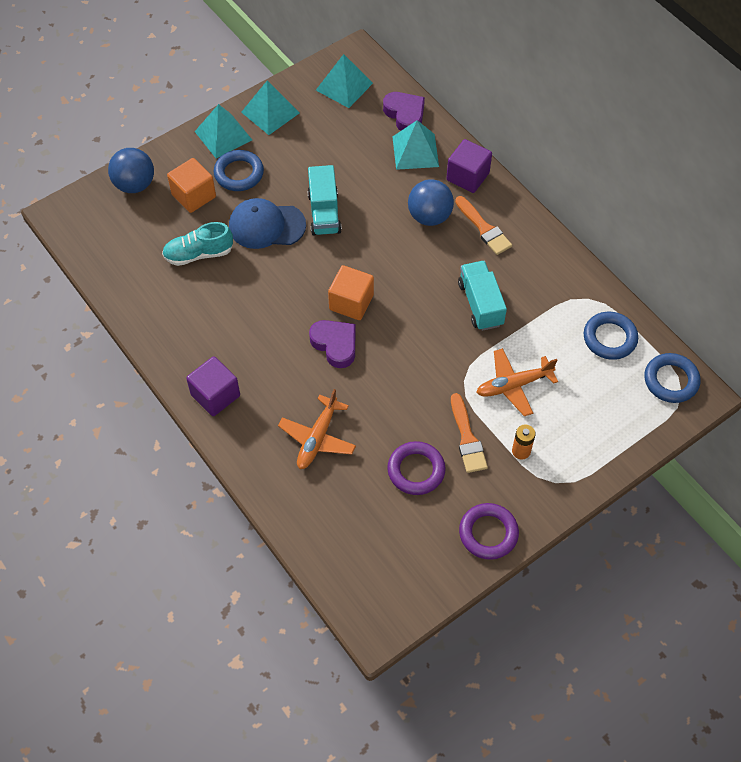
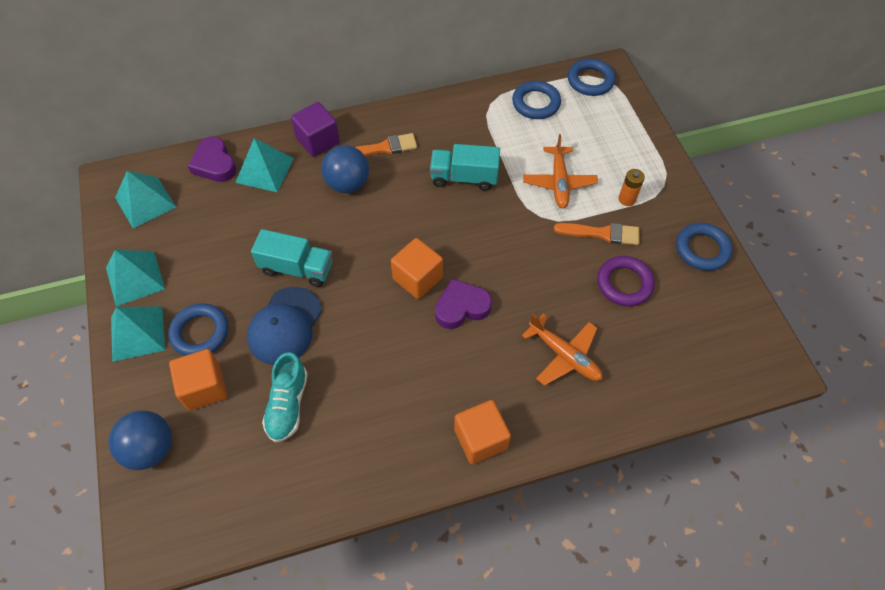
camera: 70 degrees left, 0 degrees up
purple cube [186,356,240,416] -> orange cube [454,400,511,464]
purple heart [383,92,425,131] -> purple heart turned 105 degrees counterclockwise [188,137,237,182]
purple ring [459,503,519,560] -> blue ring [676,223,733,271]

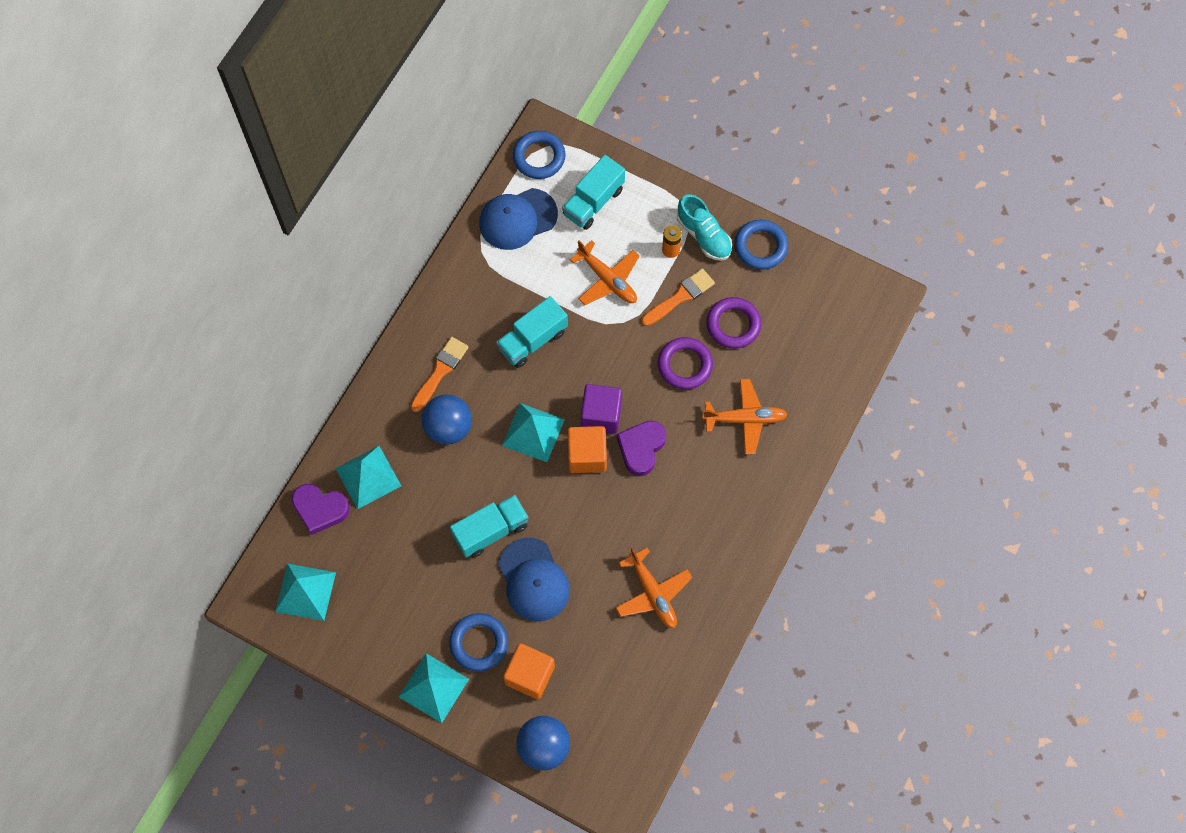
camera: 45 degrees left, 10 degrees up
turquoise pyramid [106,250,165,307] -> turquoise pyramid moved to [502,403,565,462]
turquoise shoe [262,352,308,443] -> turquoise shoe moved to [677,194,732,261]
purple cube [291,102,340,157] -> purple cube moved to [581,384,622,434]
orange cube [454,400,511,464] -> none
blue ring [512,81,561,119] -> blue cap [479,188,558,250]
none -> turquoise truck [562,155,625,230]
none -> orange plane [616,547,692,628]
none -> purple ring [658,337,713,390]

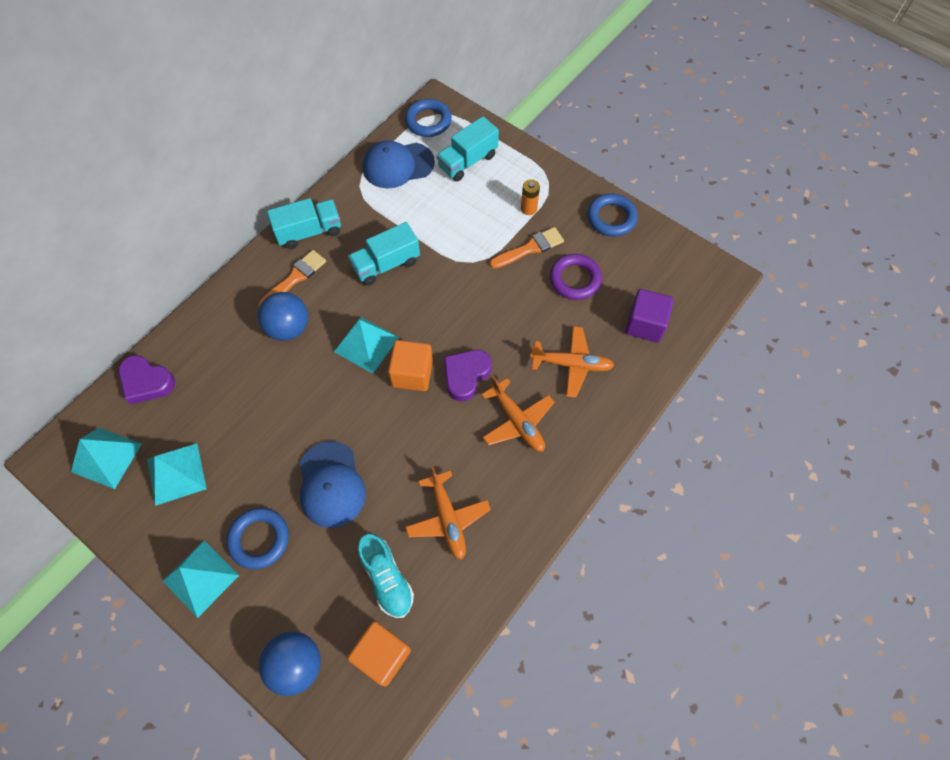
camera: 10 degrees right, 5 degrees down
turquoise pyramid [336,446,401,509] -> turquoise pyramid moved to [147,444,207,506]
turquoise truck [450,495,529,558] -> turquoise truck moved to [267,198,341,249]
orange cube [503,643,555,699] -> orange cube moved to [347,621,411,687]
orange plane [570,240,640,305] -> orange plane moved to [481,376,555,452]
purple cube [581,384,622,434] -> purple cube moved to [625,289,674,343]
purple ring [658,337,713,390] -> none
turquoise shoe [677,194,732,261] -> turquoise shoe moved to [358,533,414,618]

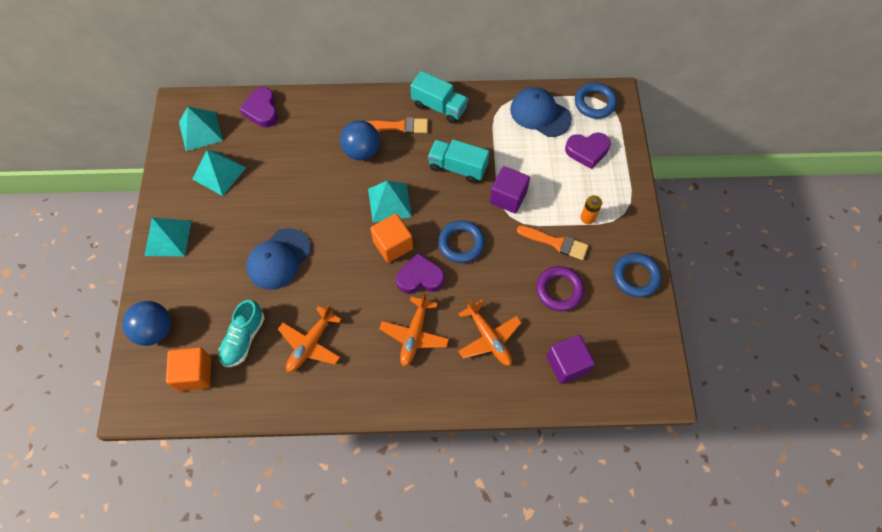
camera: 50 degrees right, 0 degrees up
blue ring [227,508,289,569] -> blue ring moved to [438,220,485,263]
turquoise truck [437,116,499,182] -> purple heart [565,133,611,169]
none -> purple cube [490,166,530,213]

